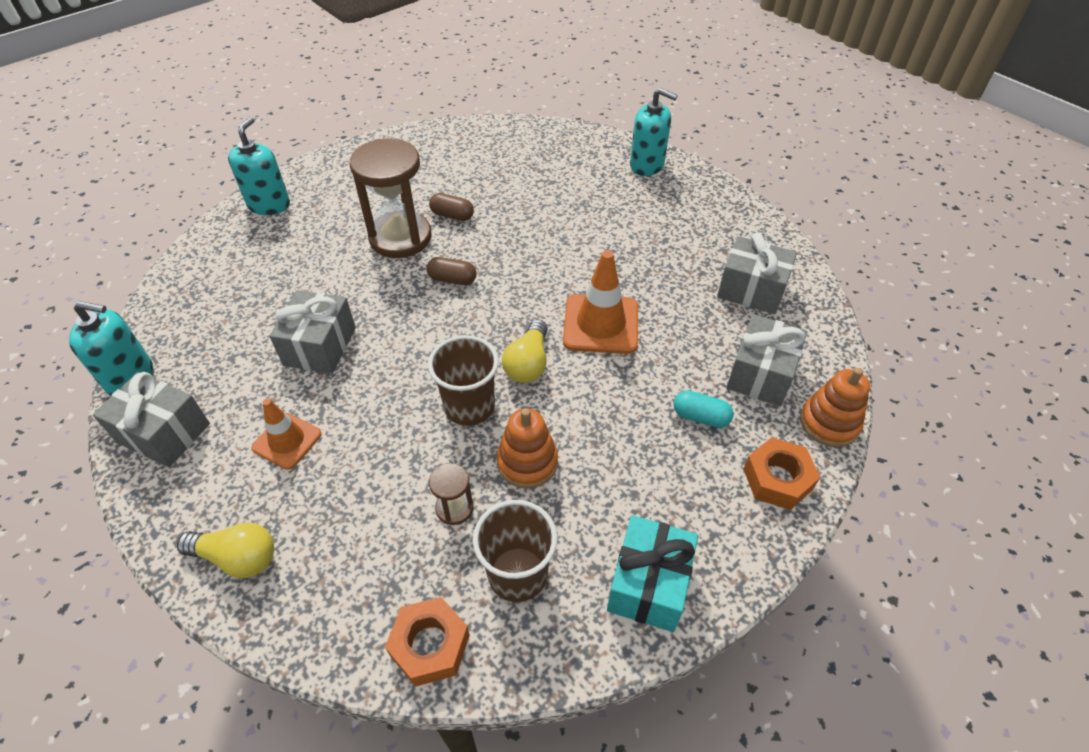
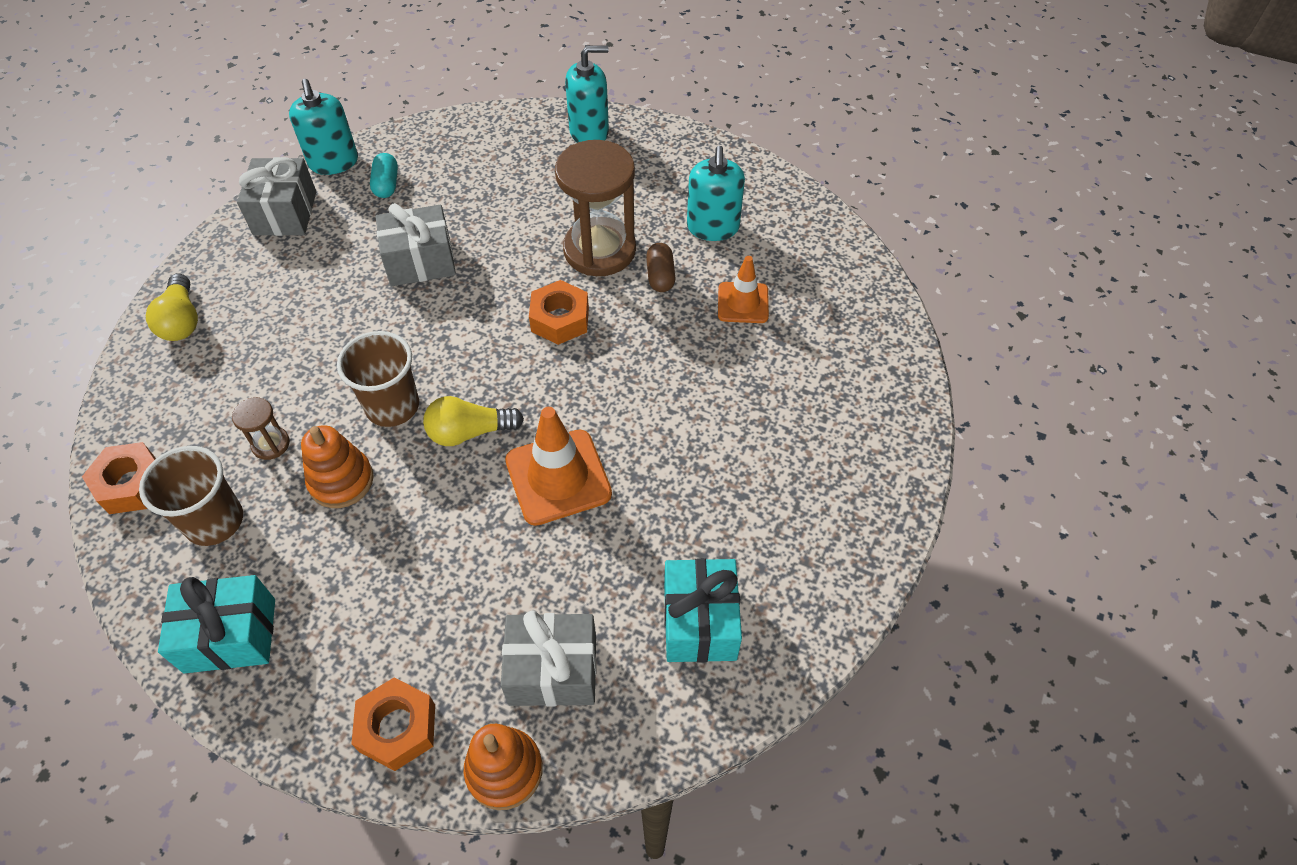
camera: 65 degrees right, 5 degrees up
orange traffic cone [251,399,322,470] -> orange traffic cone moved to [718,256,769,323]
brown capsule [427,257,477,285] -> orange nut [529,280,589,345]
turquoise soap dispenser [630,88,678,176] -> turquoise soap dispenser moved to [687,146,745,241]
turquoise capsule [674,391,734,428] -> turquoise capsule moved to [370,153,398,198]
grey gift [717,233,797,314] -> turquoise gift [664,558,742,663]

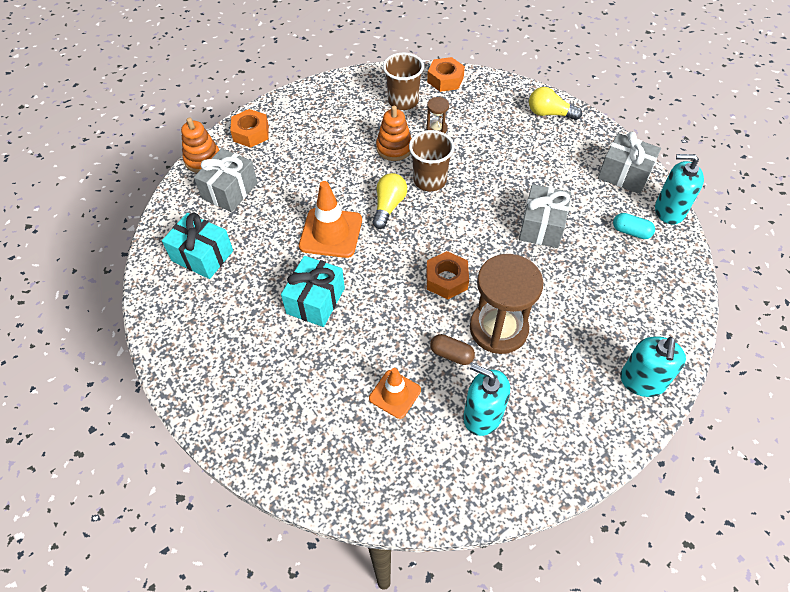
camera: 120 degrees right, 0 degrees up
turquoise gift [158,575,275,674] -> turquoise gift moved to [281,256,345,327]

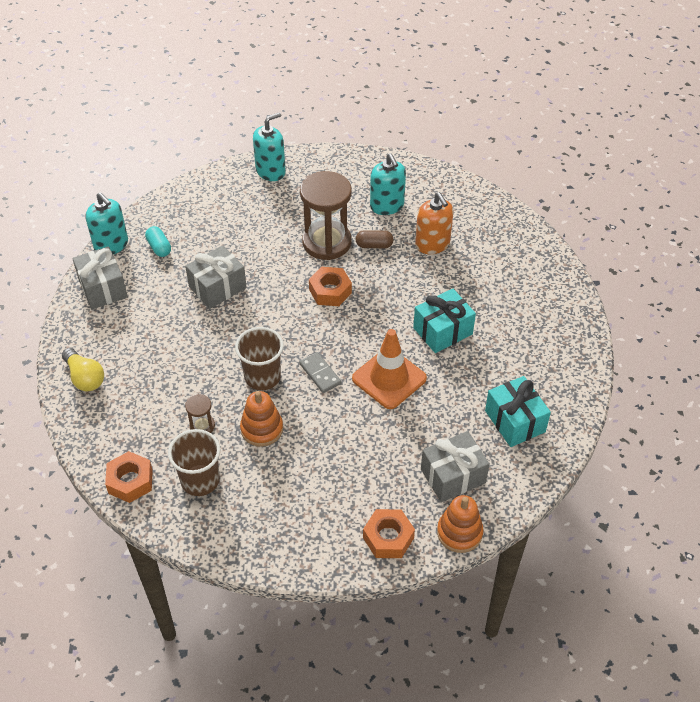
camera: 145 degrees left, 5 degrees down
orange traffic cone [369,368,421,419] -> orange soap dispenser [415,192,453,254]
yellow light bulb [373,173,407,229] -> grey domino [299,352,341,393]
brown capsule [430,334,475,365] -> brown capsule turned 60 degrees counterclockwise [355,230,394,248]

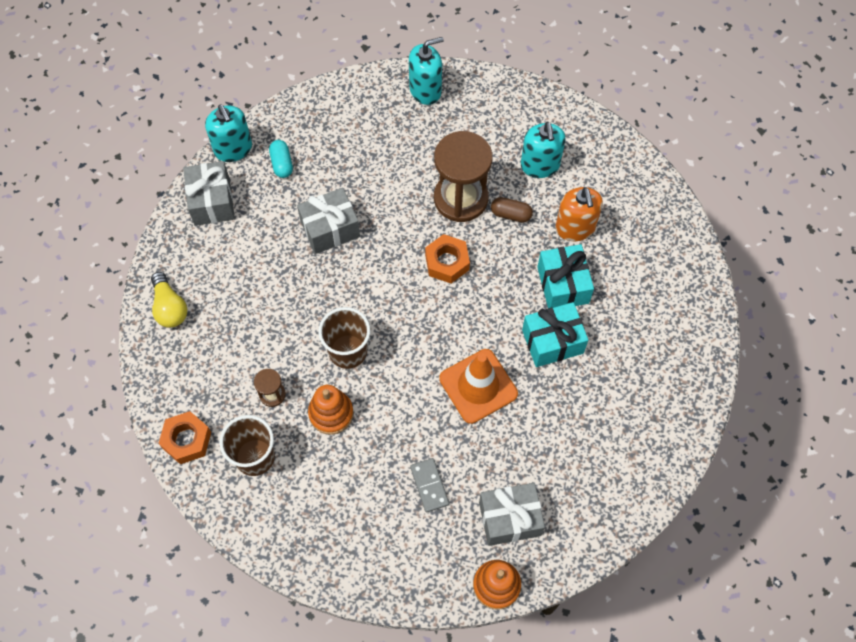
camera: 15 degrees right, 15 degrees up
grey domino [299,352,341,393] -> grey domino moved to [410,458,449,512]
orange nut [363,509,415,558] -> none
turquoise gift [485,376,551,447] -> turquoise gift moved to [537,244,594,308]

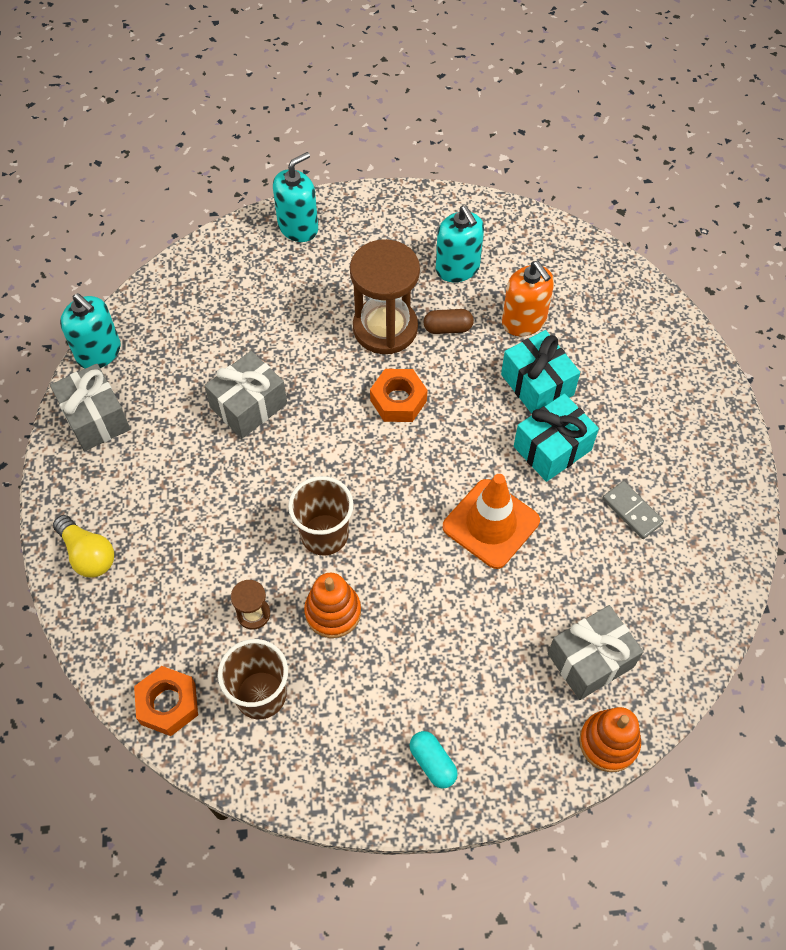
camera: 20 degrees left, 5 degrees down
turquoise capsule [269,140,293,178] -> turquoise capsule moved to [409,731,458,789]
grey domino [410,458,449,512] -> grey domino moved to [603,481,664,539]

